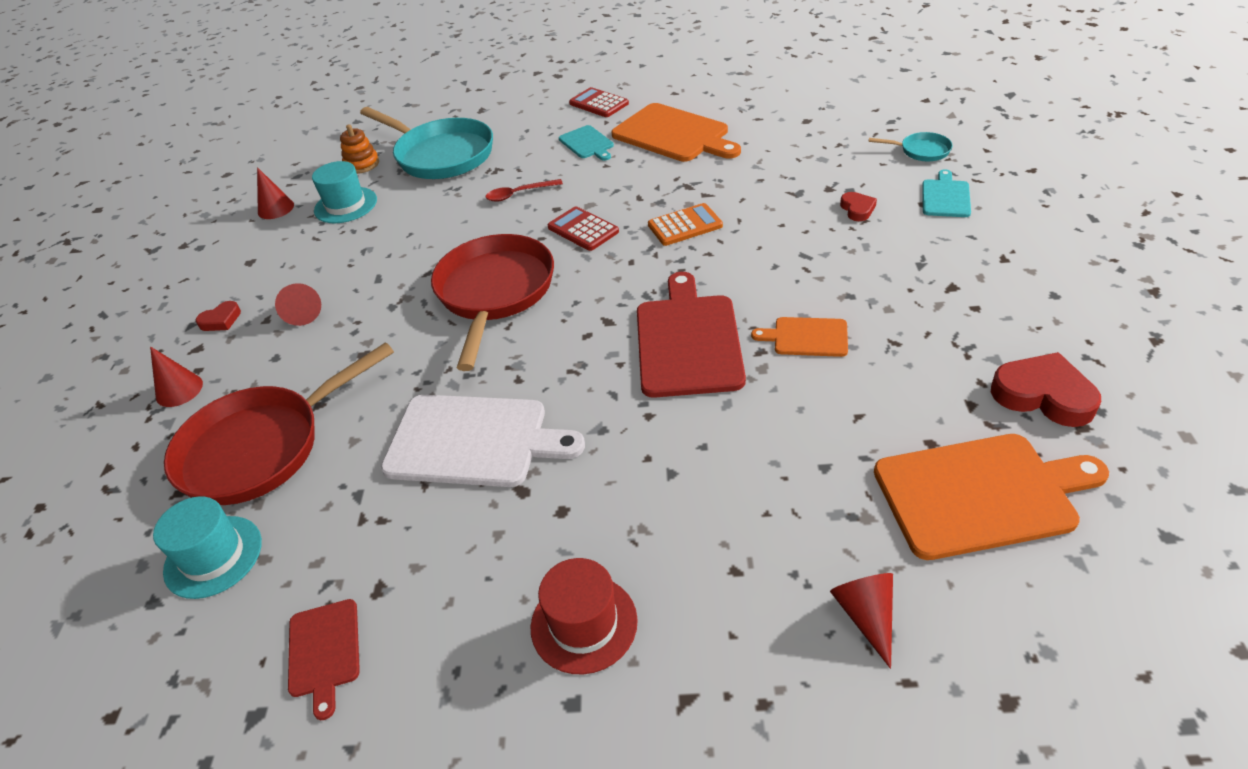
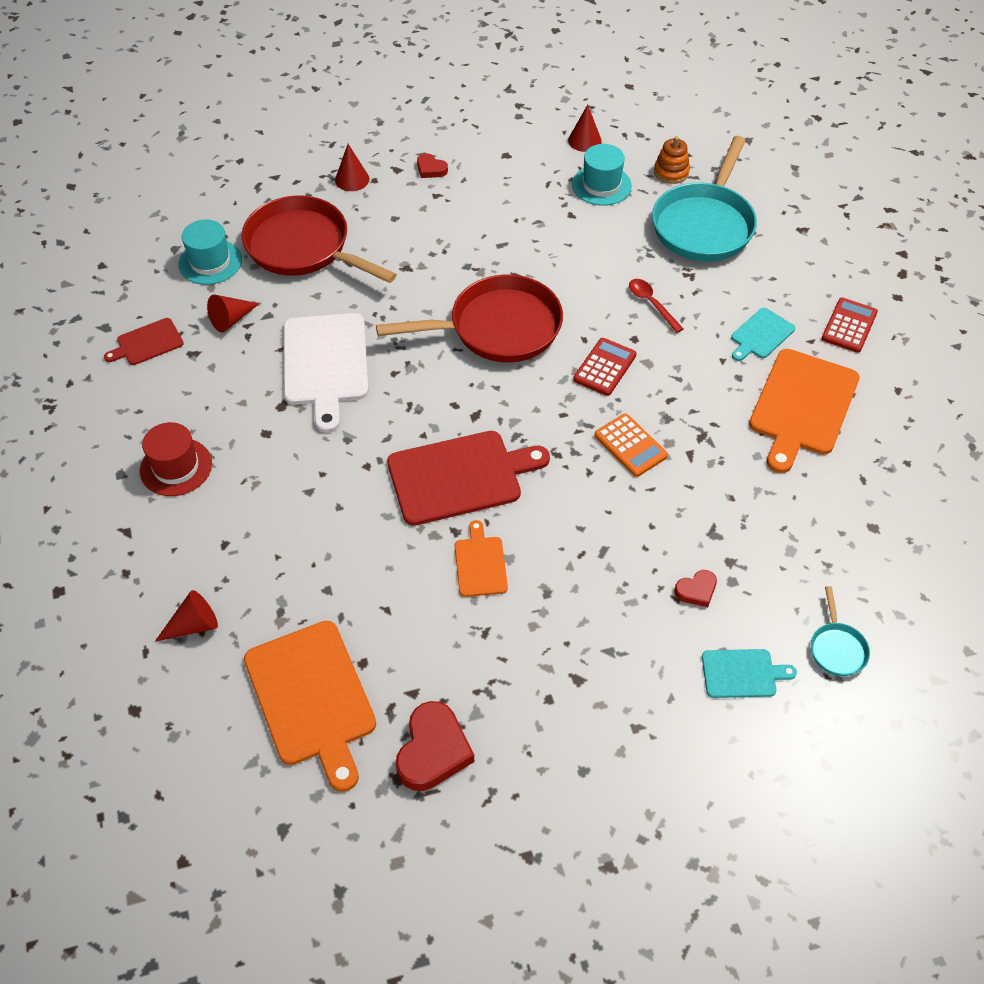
camera: 70 degrees right, 10 degrees up
red cone [275,283,321,326] -> red cone moved to [207,295,260,332]

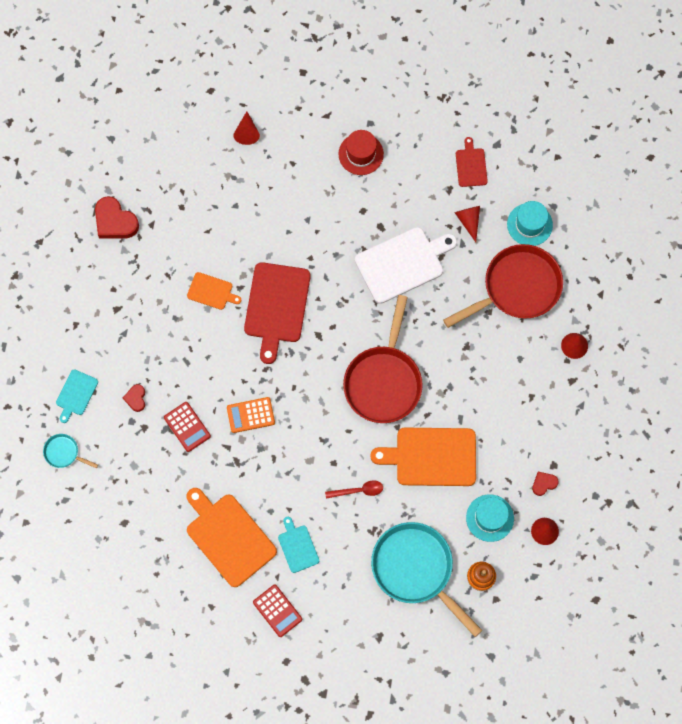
camera: 115 degrees right, 20 degrees up
orange cutting board [244,621,376,792] -> orange cutting board moved to [370,428,476,486]
white cutting board [283,313,369,433] -> white cutting board turned 135 degrees clockwise [355,227,457,304]
red heart [417,153,448,178] -> red heart moved to [532,472,559,496]
red calculator [573,338,637,396] -> red calculator moved to [164,402,211,452]

